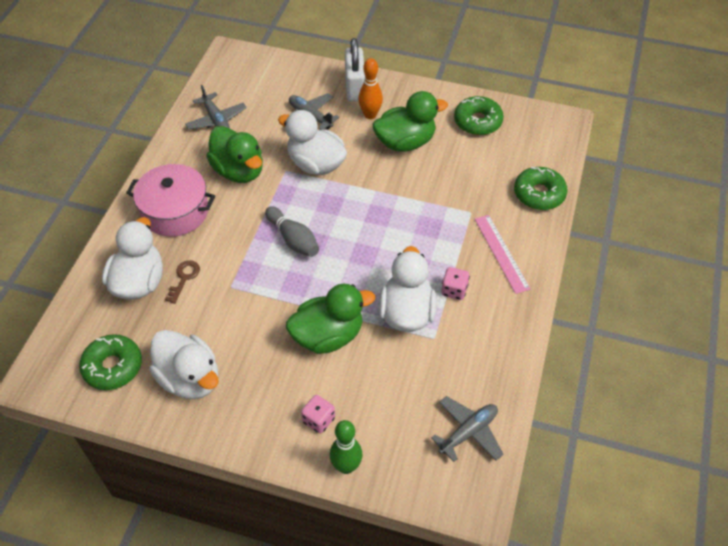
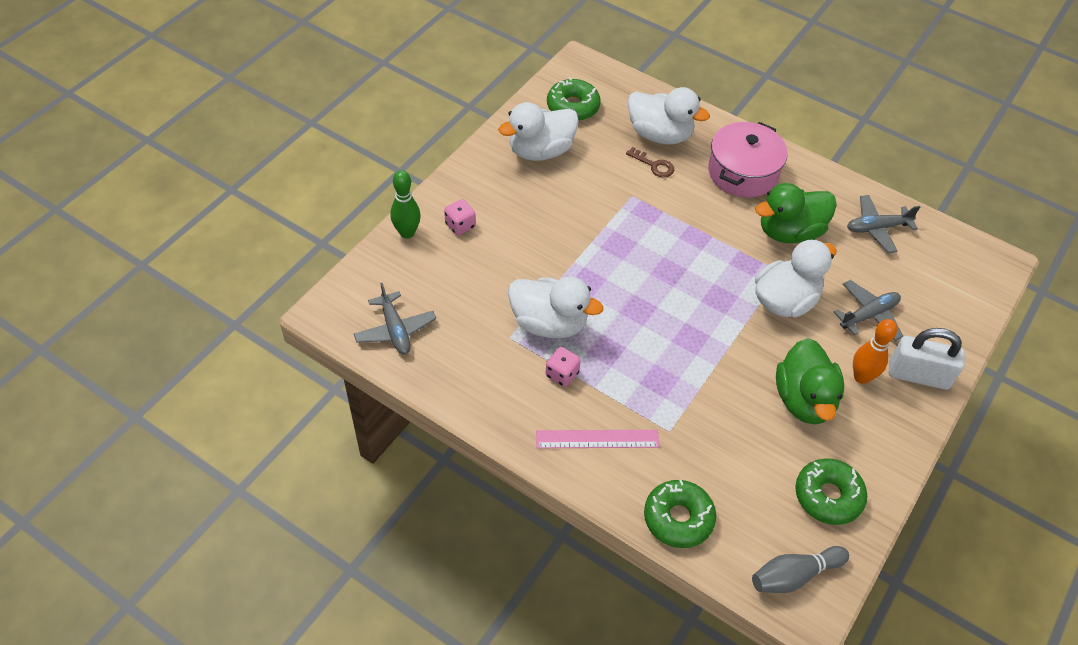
camera: 105 degrees right, 0 degrees up
grey bowling pin [265,206,319,257] -> grey bowling pin moved to [752,546,849,593]
green duck [286,284,375,354] -> none

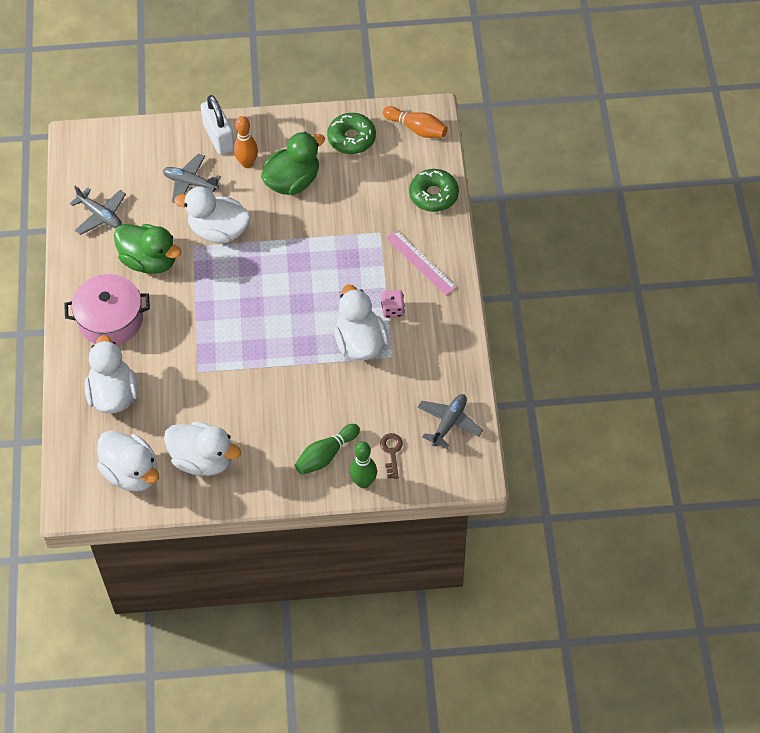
camera: 125 degrees left, 5 degrees up
pink dice [444,199,476,235] -> green bowling pin [295,424,360,475]
green donut [547,77,601,121] -> white duck [97,431,159,492]
brown key [626,147,674,178] -> brown key moved to [380,433,403,479]
grey bowling pin [752,546,849,593] -> orange bowling pin [383,106,448,138]

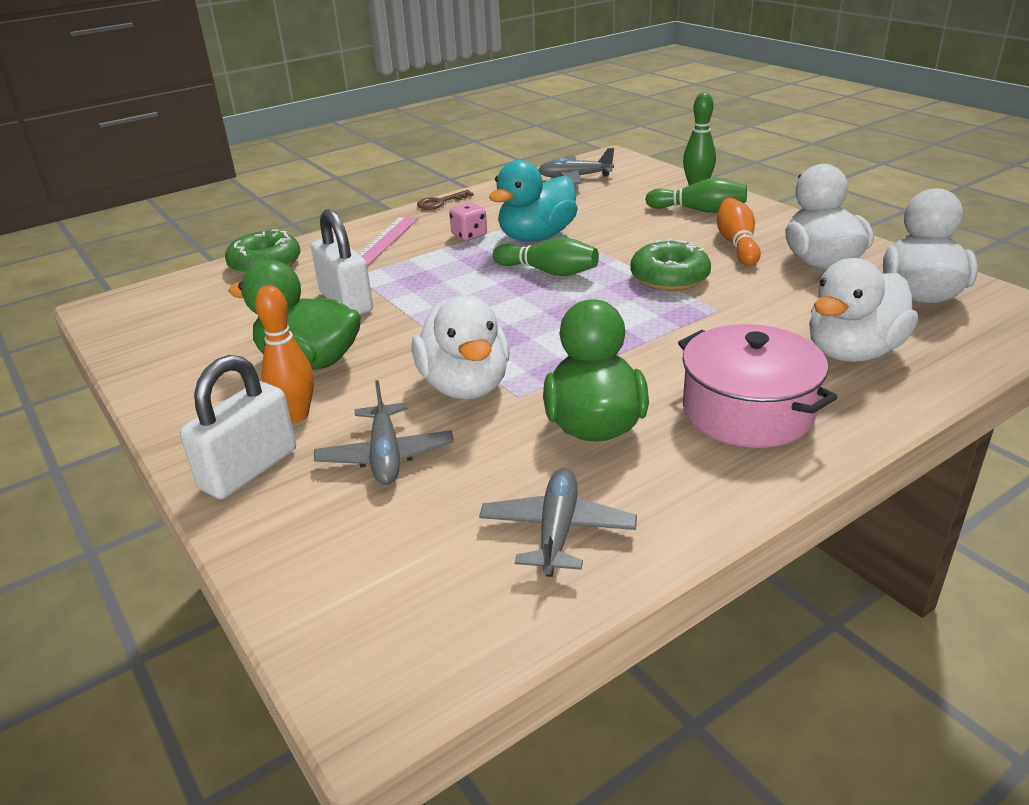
camera: 120 degrees left, 25 degrees down
green donut [327,113,376,154] -> green donut moved to [630,239,711,291]
white duck [335,285,388,360] -> turquoise duck [489,160,578,242]
brown key [380,433,403,479] -> brown key moved to [417,190,474,210]
orange bowling pin [383,106,448,138] -> orange bowling pin moved to [717,197,761,266]
none -> white padlock [311,209,373,315]
none -> green bowling pin [493,237,599,276]

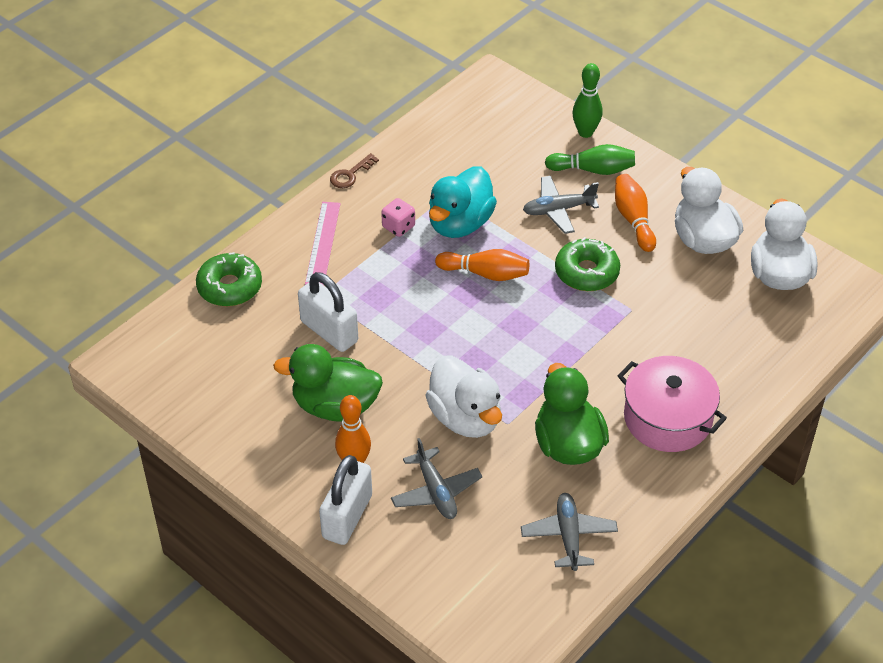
camera: 15 degrees left, 15 degrees up
green bowling pin [493,237,599,276] -> orange bowling pin [435,249,529,281]
grey plane [538,148,614,184] -> grey plane moved to [523,176,599,234]
white duck [809,258,918,362] -> none

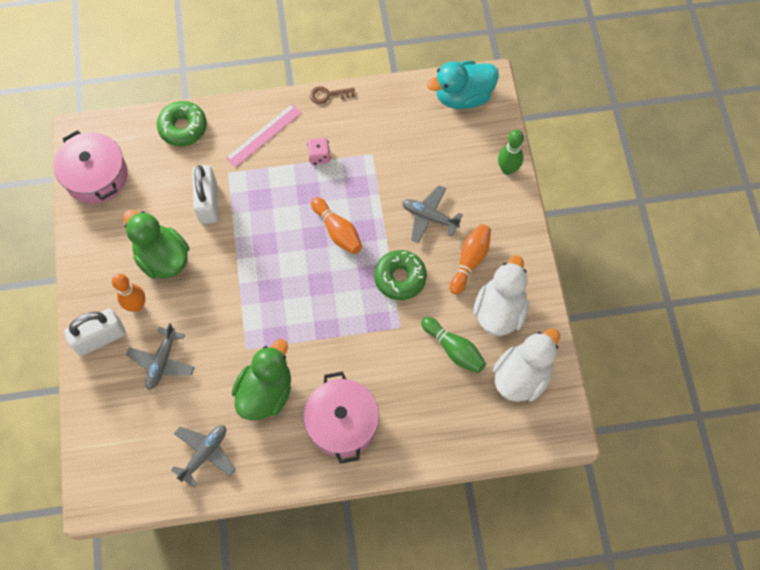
camera: 40 degrees right, 20 degrees up
white duck [425,355,502,438] -> none
turquoise duck [429,166,497,238] -> turquoise duck moved to [427,61,499,109]
green bowling pin [545,144,635,175] -> green bowling pin moved to [421,317,486,373]
none -> pink pot [54,130,128,204]

